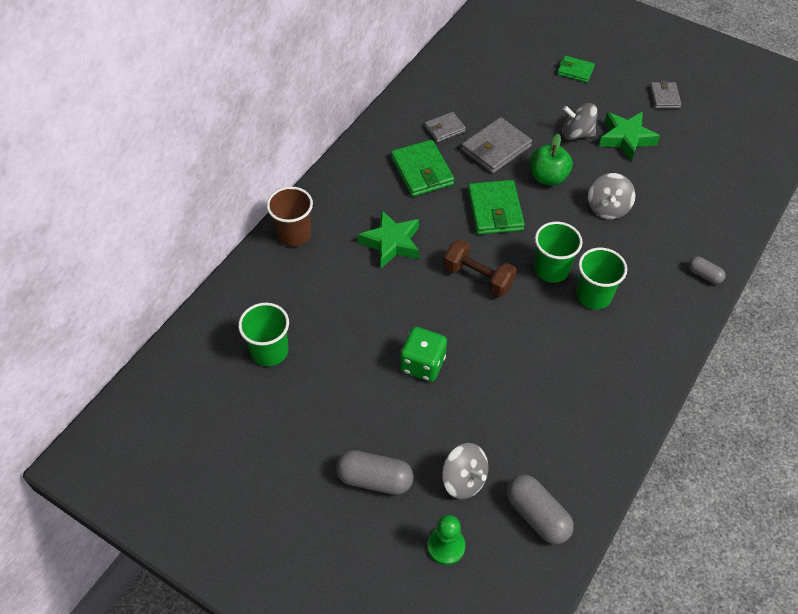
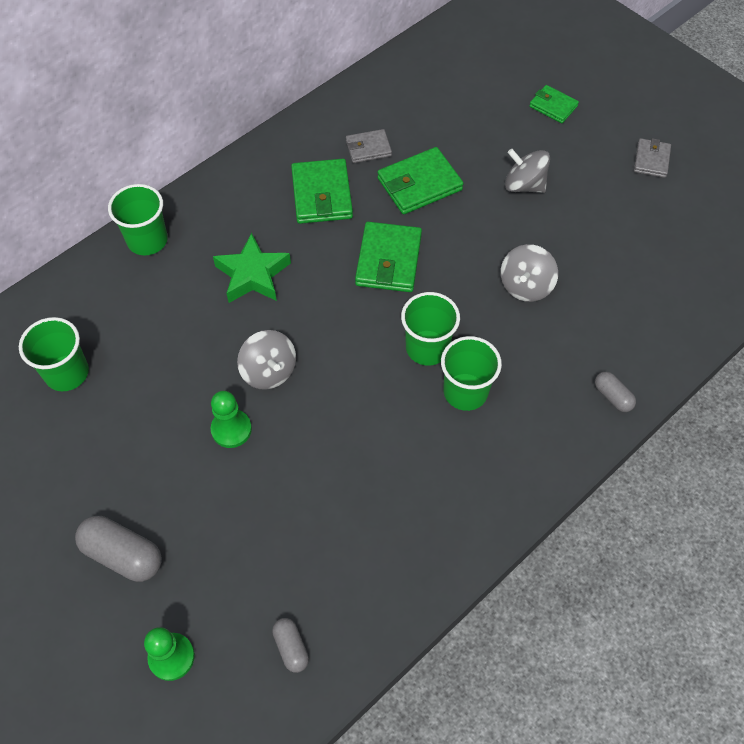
camera: 15 degrees right, 5 degrees up
brown cup [267,187,313,247] -> green cup [108,184,168,255]
green dice [400,327,447,382] -> green pawn [211,391,252,448]
grey spinning top [442,443,488,499] -> grey spinning top moved to [237,330,296,390]
brown dumbbell [444,239,517,297] -> none
grey wallet [461,117,532,174] -> green wallet [377,147,463,215]
grey capsule [506,474,574,544] -> grey capsule [272,618,309,673], size x0.57
green apple [530,133,573,186] -> none
green star [599,112,660,161] -> none

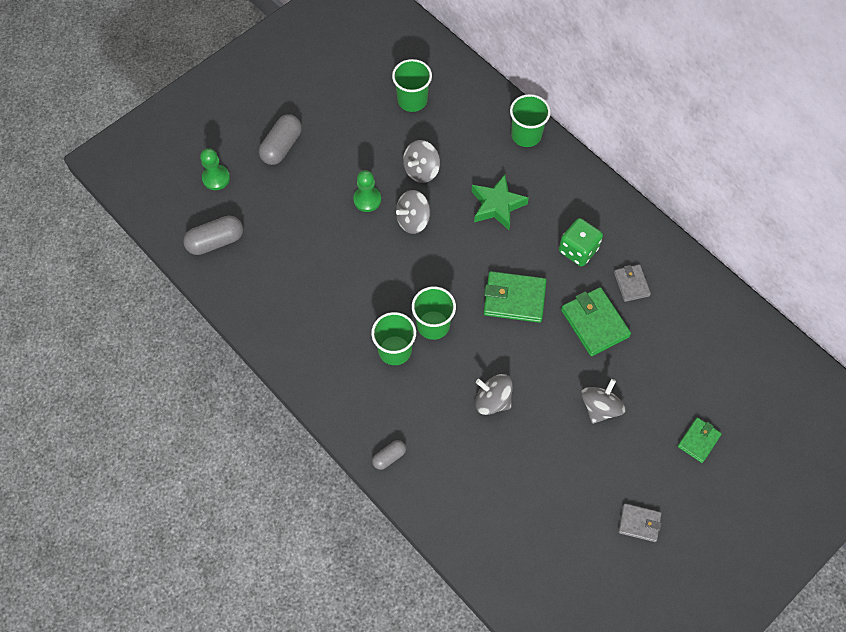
camera: 90 degrees right, 5 degrees up
grey capsule [272,618,309,673] -> grey capsule [183,215,243,255], size x1.75
green wallet [291,159,353,224] -> green dice [559,218,603,267]
none -> grey spinning top [403,140,440,183]

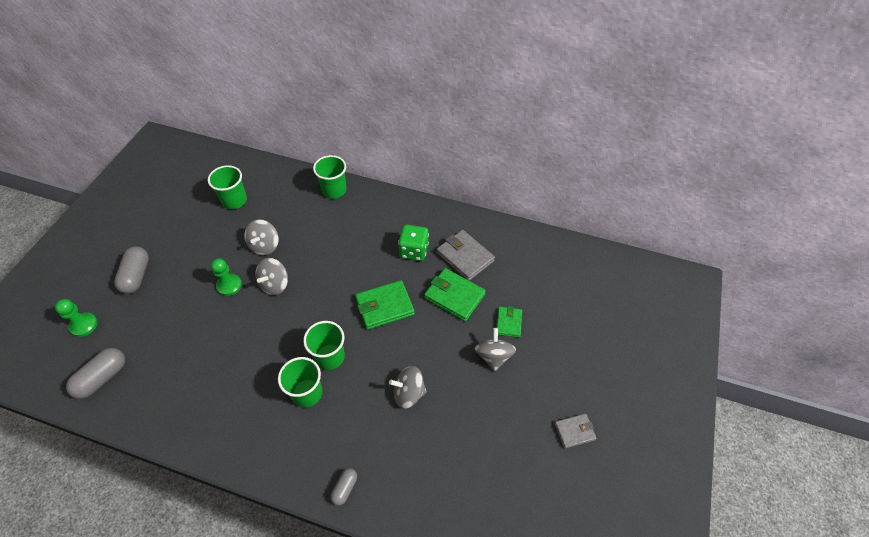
camera: 30 degrees left, 10 degrees down
green star [471,174,529,230] -> none
grey wallet [614,264,651,302] -> grey wallet [436,230,495,281], size x1.67
green wallet [677,417,722,463] -> green wallet moved to [497,306,522,338]

